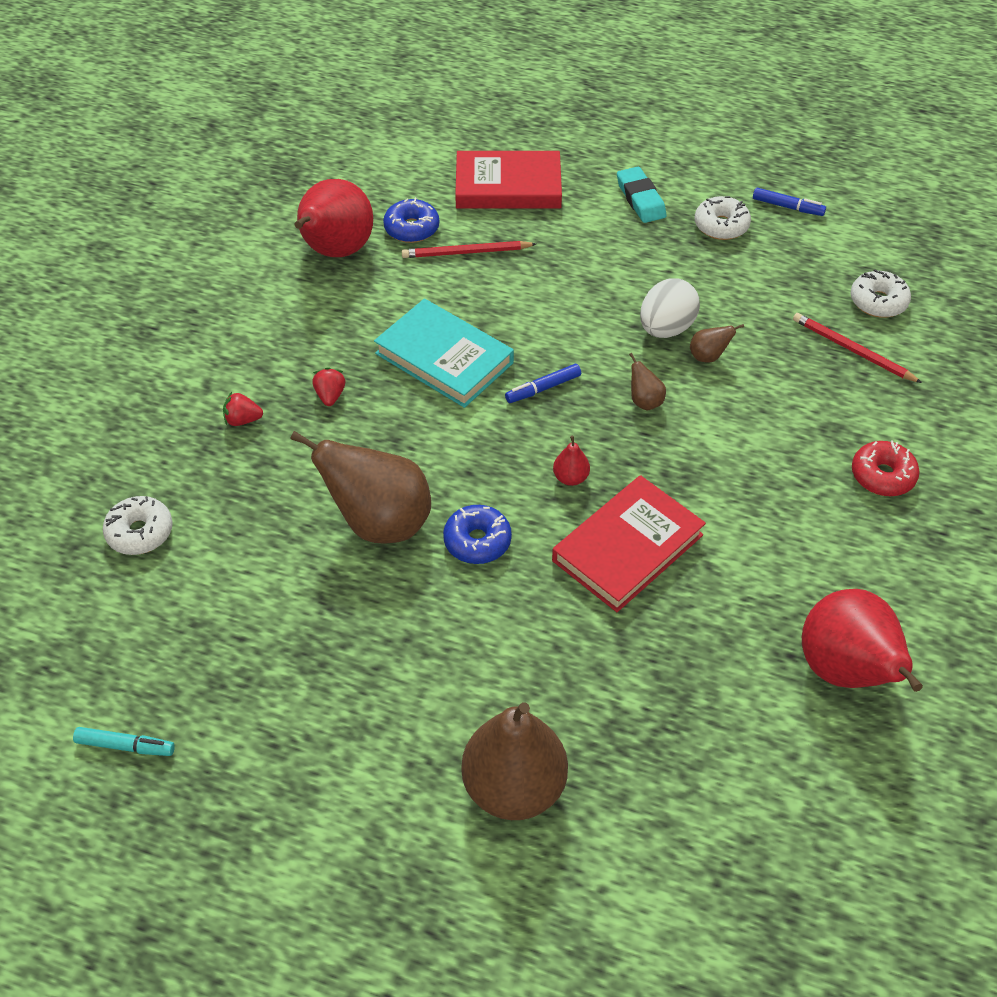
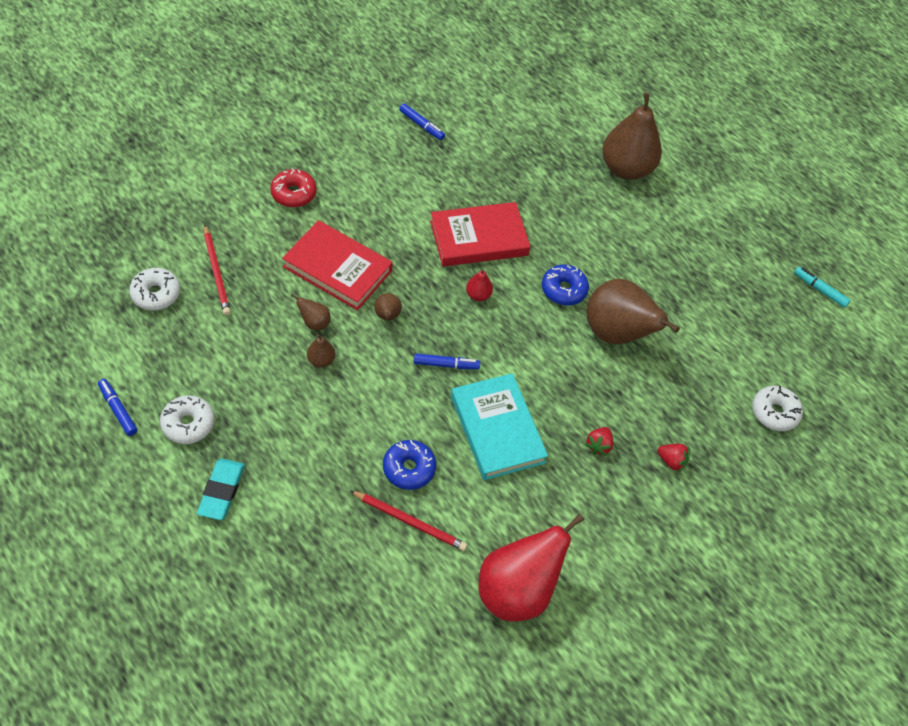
camera: 155 degrees left, 5 degrees up
blue donut [383,198,439,243] -> blue donut moved to [383,440,436,490]
red book [455,151,562,208] -> red book moved to [282,220,393,311]
white egg [640,278,700,338] -> brown pear [307,334,335,368]
red pear [802,589,923,692] -> blue marker [399,103,445,140]

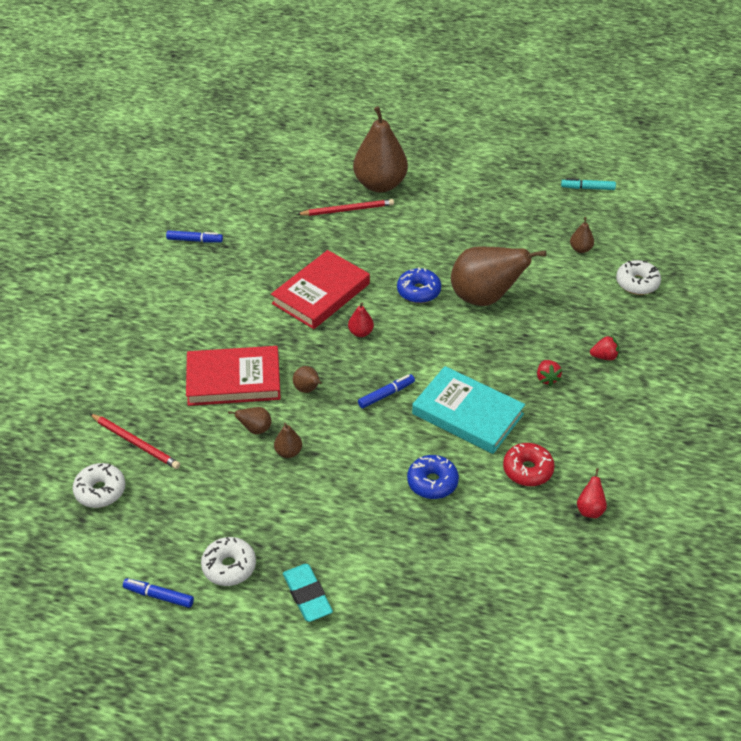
camera: 30 degrees left, 10 degrees down
red donut [270,168,317,207] -> red donut moved to [503,443,555,486]
red pencil [350,490,467,551] -> red pencil moved to [297,199,394,216]
red pear [479,514,584,621] -> red pear [577,468,607,518], size x0.42
none -> brown pear [570,217,594,253]

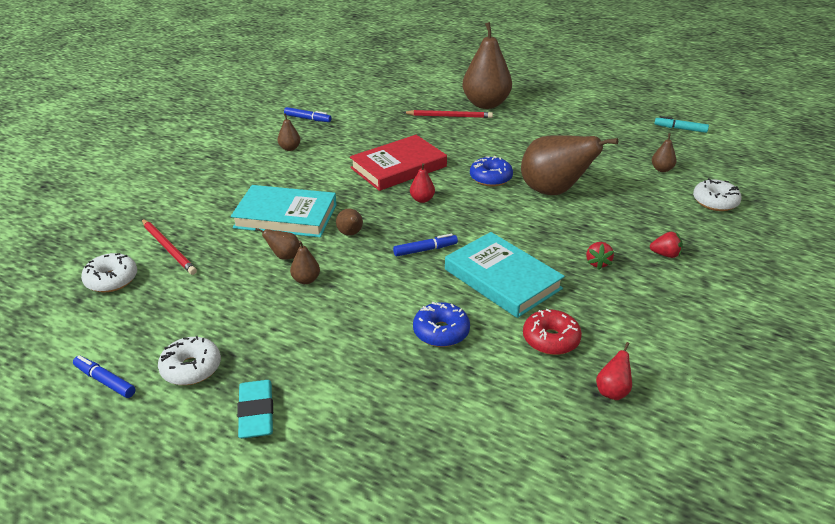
camera: 15 degrees right, 10 degrees down
red book [186,346,281,406] -> turquoise book [231,185,337,237]
none -> brown pear [278,113,301,151]

